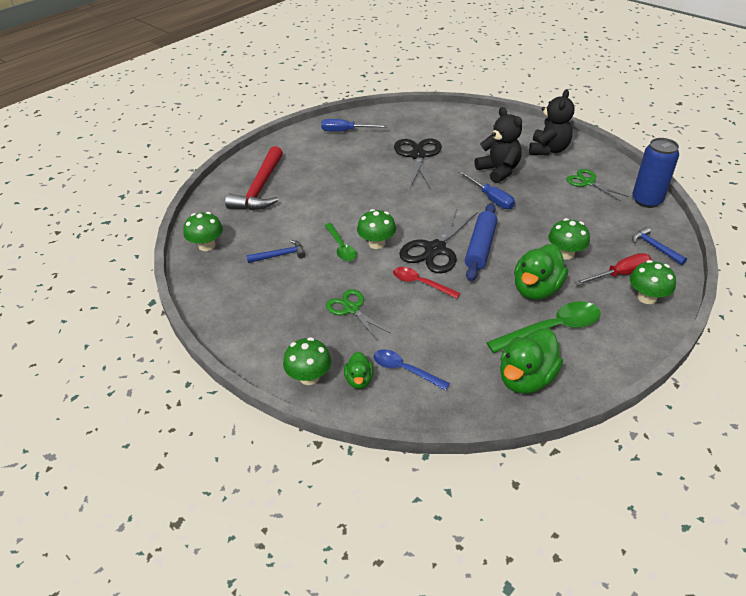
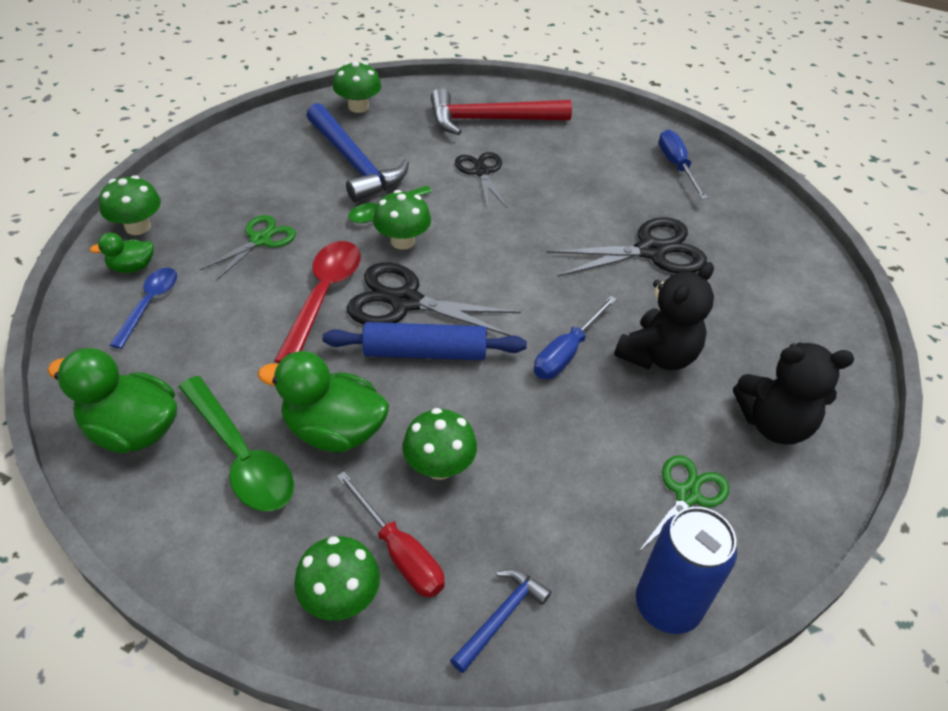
camera: 70 degrees right, 5 degrees up
blue hammer [246,240,306,263] -> blue hammer [306,103,409,202], size x2.00
red spoon [393,267,461,299] -> red spoon [274,241,361,363], size x1.58
none -> black scissors [455,152,507,208]

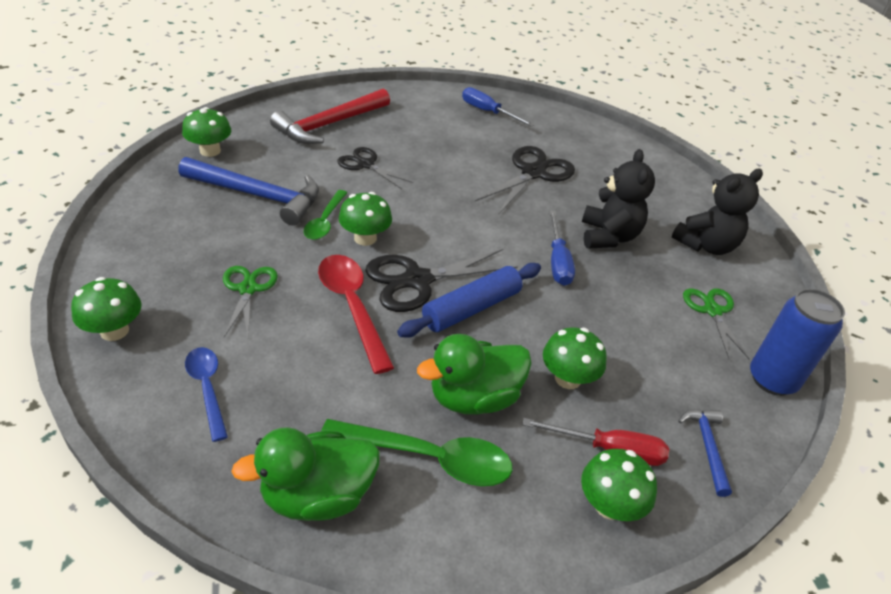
camera: 40 degrees left, 5 degrees down
green duck [90,233,154,273] -> none

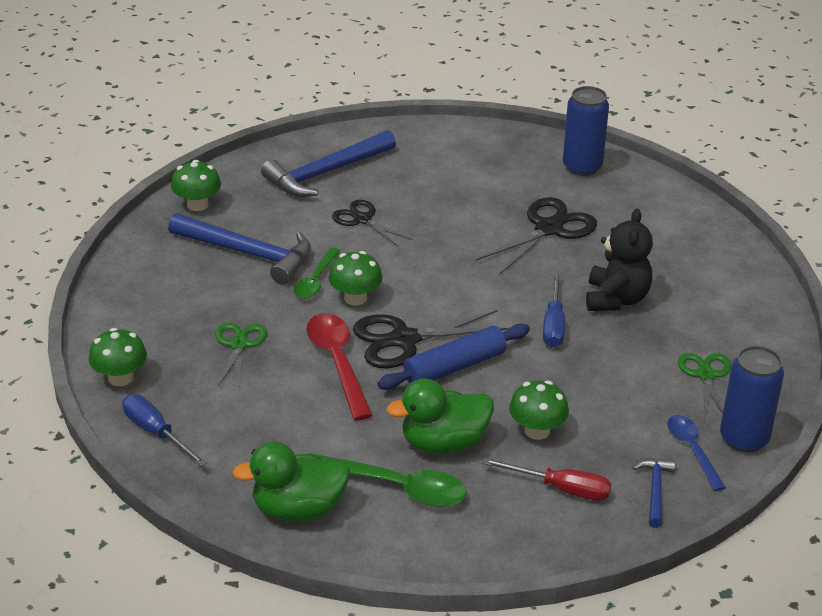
camera: 10 degrees right, 5 degrees down
blue spoon [185,347,228,442] -> blue spoon moved to [667,415,726,491]
red hammer [270,89,390,144] -> blue hammer [261,130,396,197]
blue screwdriver [462,87,535,127] -> blue screwdriver moved to [123,394,207,467]
green mushroom [581,449,657,521] -> none
black teddy bear [672,168,763,255] -> none
none -> blue can [563,86,609,176]

